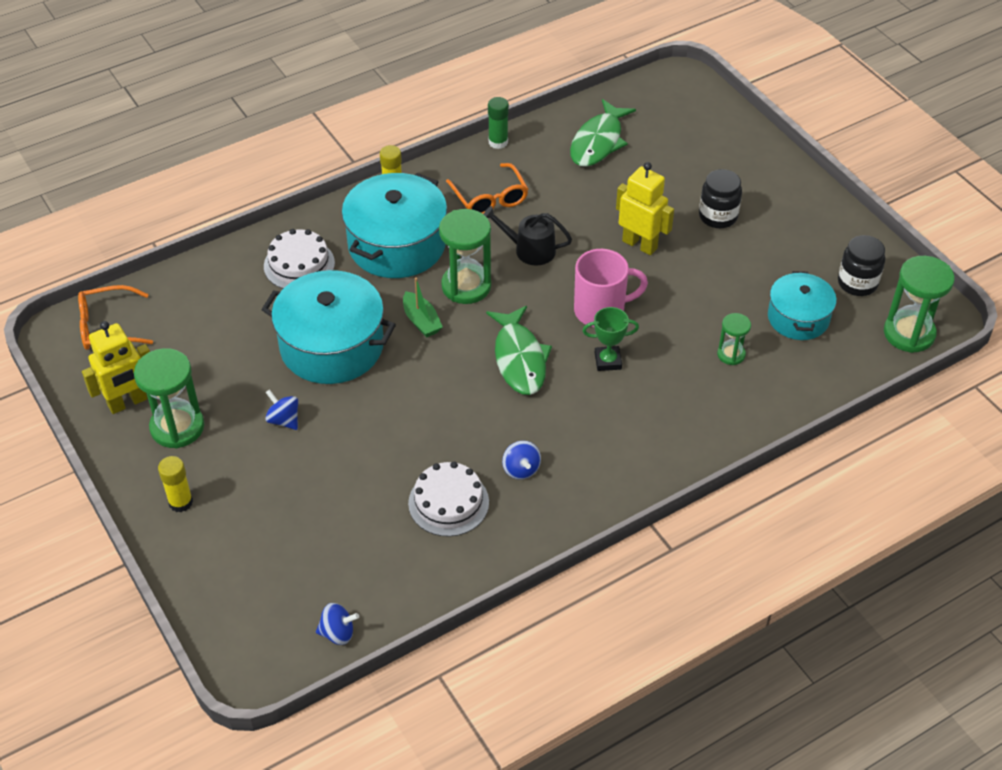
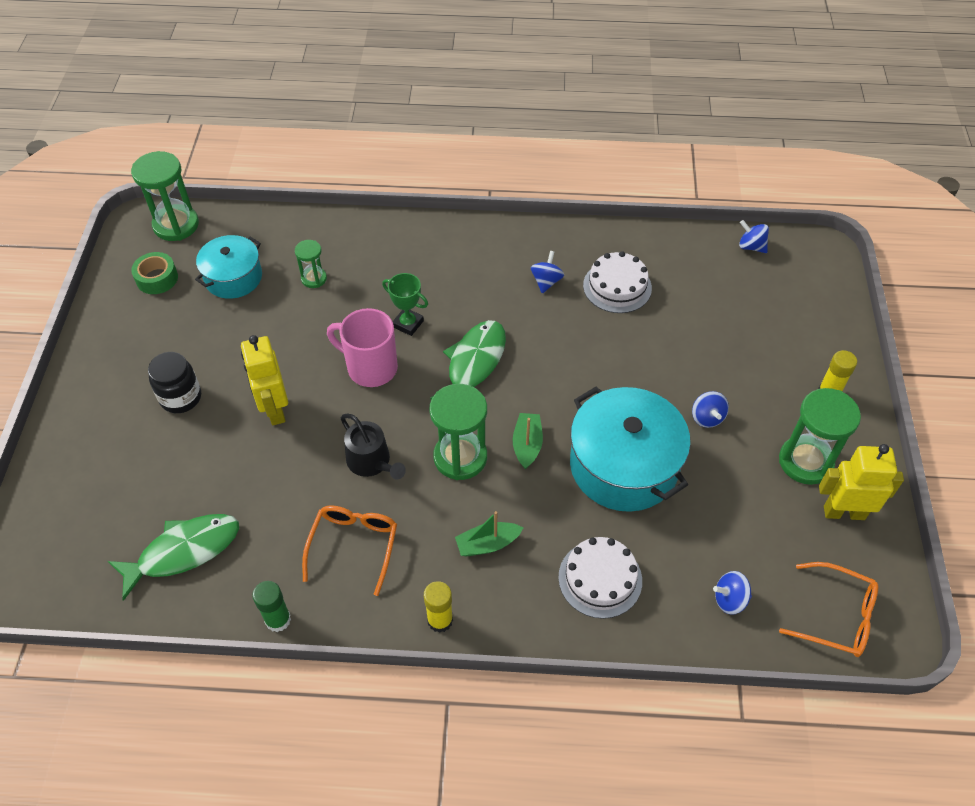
camera: 145 degrees left, 5 degrees up
turquoise pot [342,173,447,278] -> green boat [455,511,523,557]
black jar [838,235,885,296] -> green tape [131,252,178,294]
none -> blue spinning top [713,571,752,615]

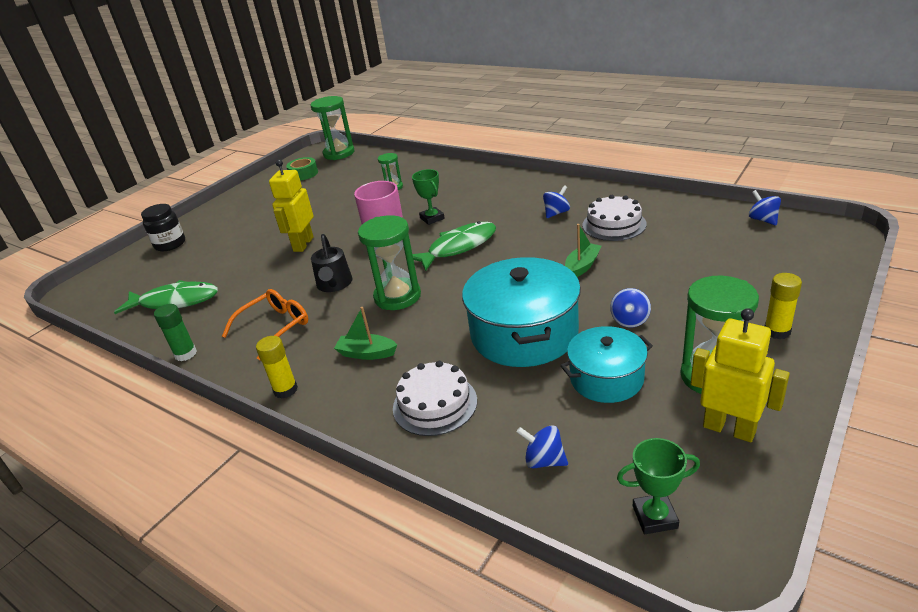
camera: 35 degrees right, 20 degrees down
black jar [148,352,201,413] -> black jar moved to [141,204,185,251]
turquoise pot [195,235,262,299] -> turquoise pot moved to [560,326,653,403]
green boat [513,413,543,470] -> green boat moved to [565,224,602,277]
orange glasses [779,562,878,657] -> green trophy [617,438,700,534]

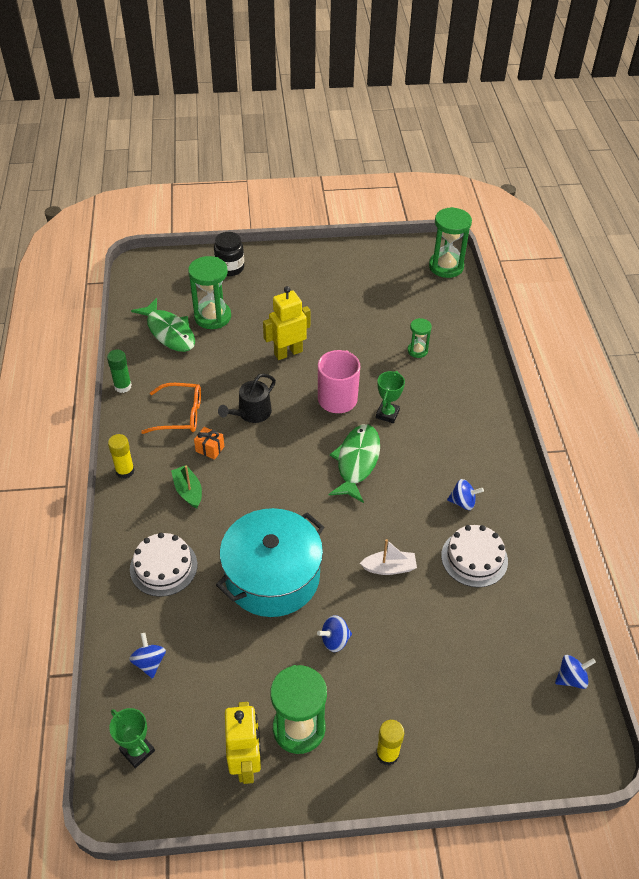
camera: 45 degrees right, 15 degrees up
green tape [286,157,318,181] -> none
green hourglass [358,215,421,310] -> green hourglass moved to [188,256,231,329]
green fish [412,221,496,271] -> green fish turned 90 degrees counterclockwise [329,424,380,503]
turquoise pot [560,326,653,403] -> none
green boat [565,224,602,277] -> white boat [360,539,417,575]
blue spinning top [749,190,781,225] -> blue spinning top turned 45 degrees clockwise [555,655,596,689]
none -> orange gift [194,427,224,460]

